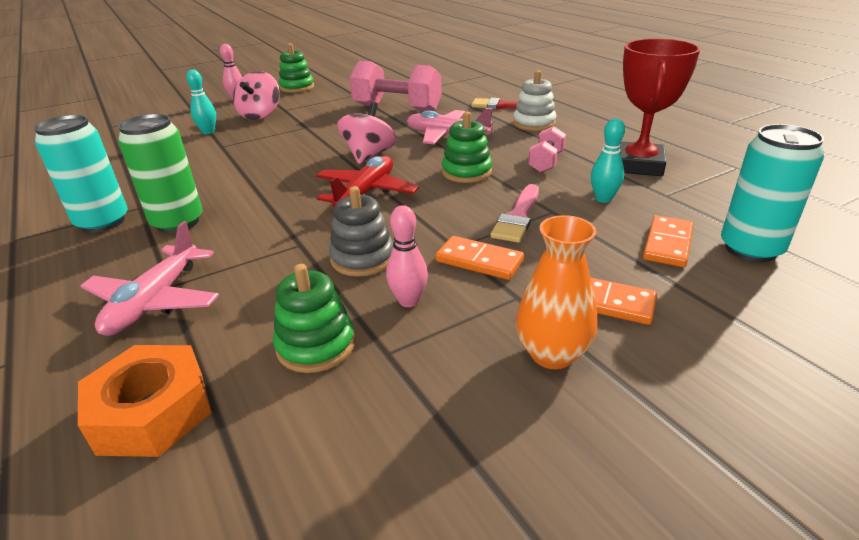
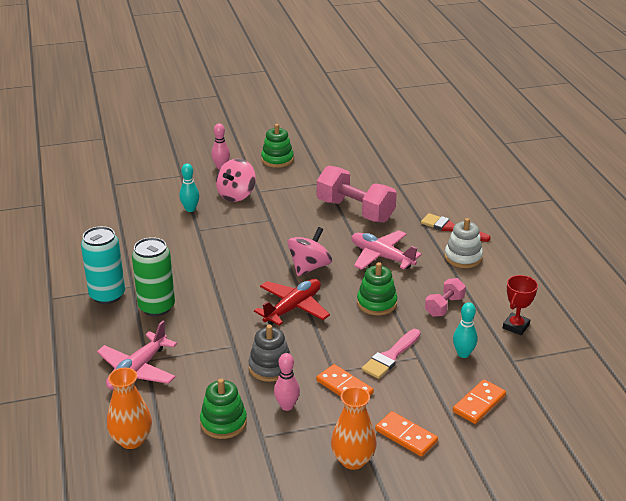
camera: 15 degrees right, 0 degrees up
orange nut [78,345,212,457] -> orange vase [107,368,152,449]
red trophy [619,39,700,176] -> red trophy [503,275,538,335], size x0.57
turquoise can [721,124,824,262] -> none

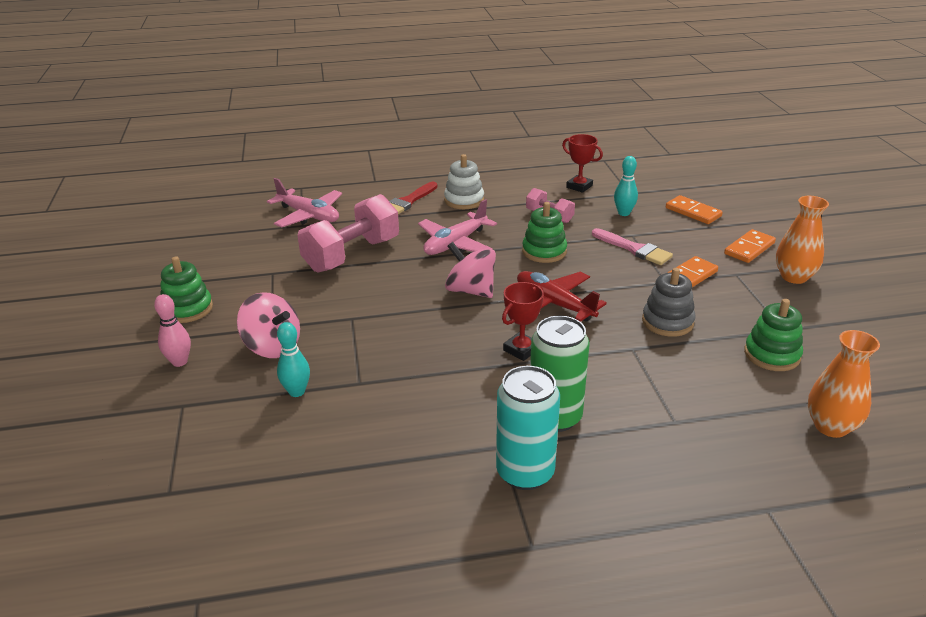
camera: 85 degrees left, 0 degrees up
pink plane [97,321,177,390] -> pink plane moved to [267,178,342,227]
pink bowling pin [274,353,300,411] -> none
none -> red trophy [502,282,544,361]

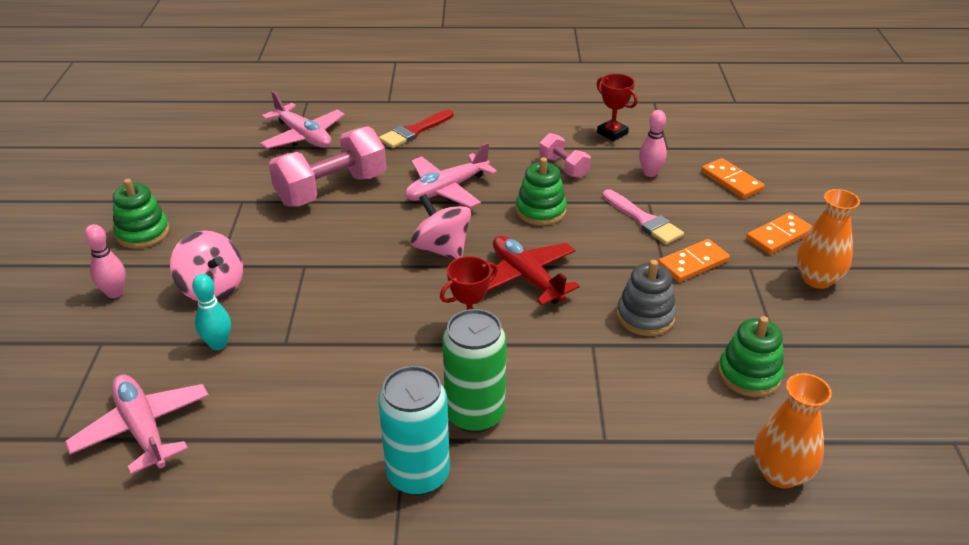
camera: 10 degrees right, 5 degrees up
white stacking toy [444,154,484,209] -> none
turquoise bowling pin [614,156,638,216] -> pink bowling pin [639,110,667,177]
none -> pink plane [65,374,209,474]

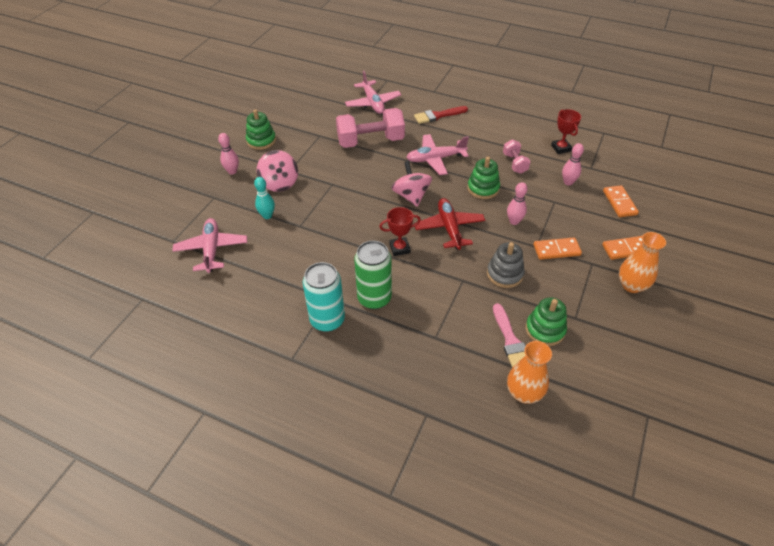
camera: 25 degrees right, 10 degrees up
pink brush [603,189,684,245] -> pink brush moved to [493,303,526,368]
none -> pink bowling pin [507,182,528,225]

